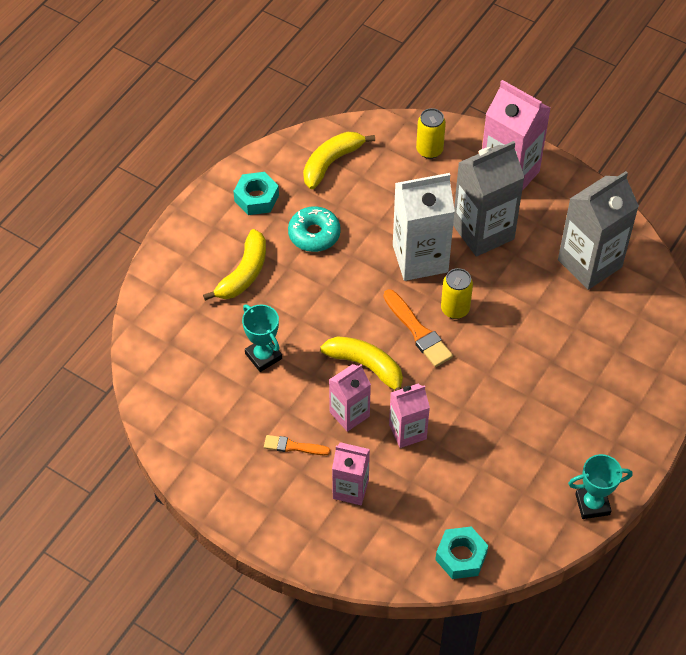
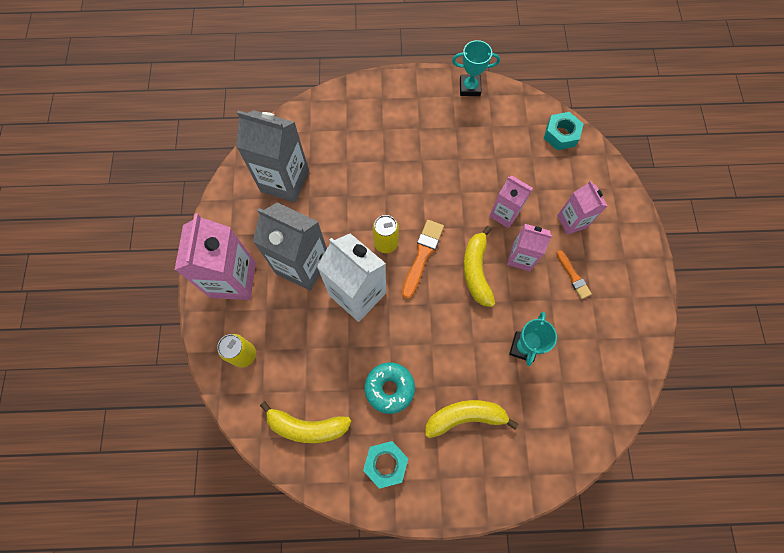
camera: 125 degrees left, 15 degrees up
turquoise trophy [568,454,633,519] -> turquoise trophy turned 45 degrees counterclockwise [452,40,500,96]

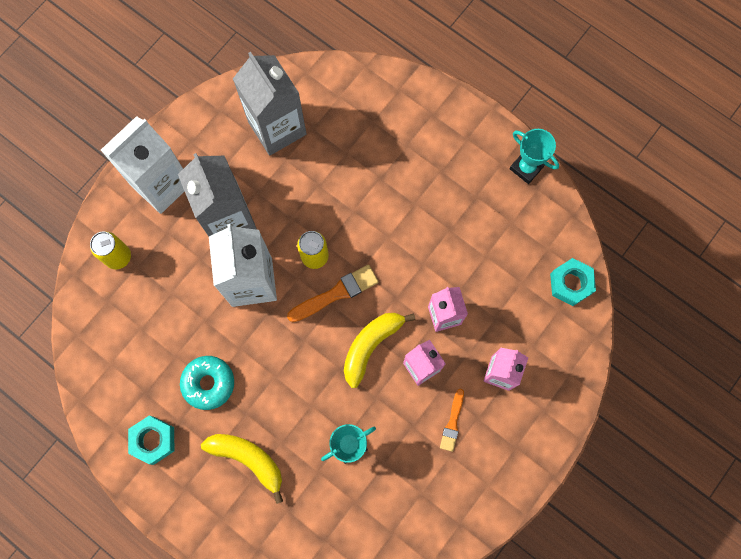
camera: 40 degrees right, 5 degrees up
pink carton [175,214,256,300] -> white carton [101,116,184,214]
yellow banana [260,401,351,443] -> none

